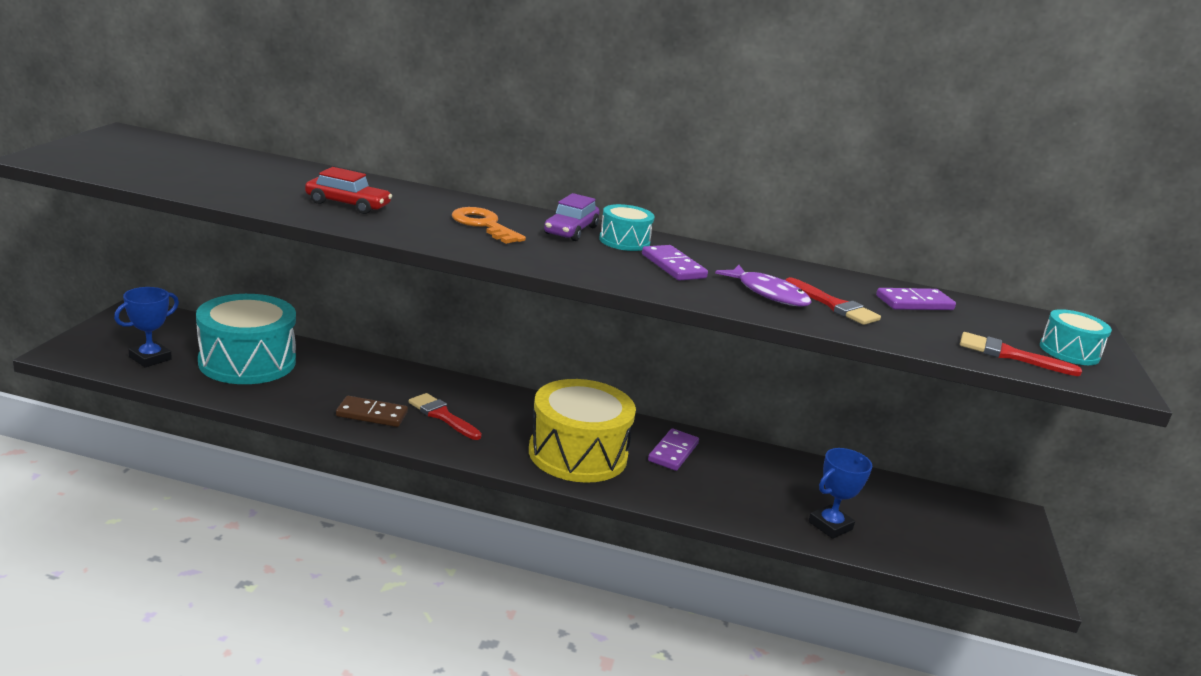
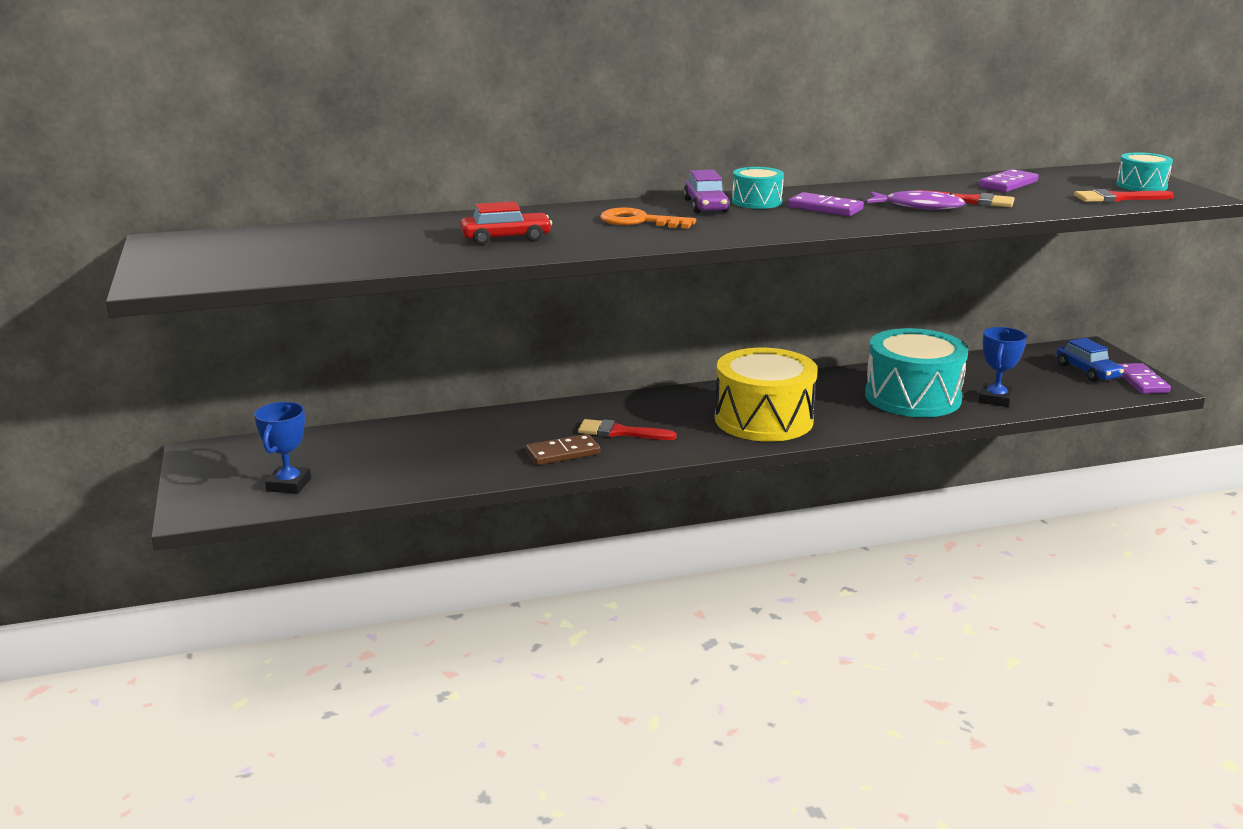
camera: 25 degrees left, 0 degrees up
turquoise drum [196,294,296,384] -> turquoise drum moved to [865,328,968,417]
purple domino [648,429,699,471] -> purple domino moved to [1119,363,1171,394]
none -> blue car [1056,338,1124,382]

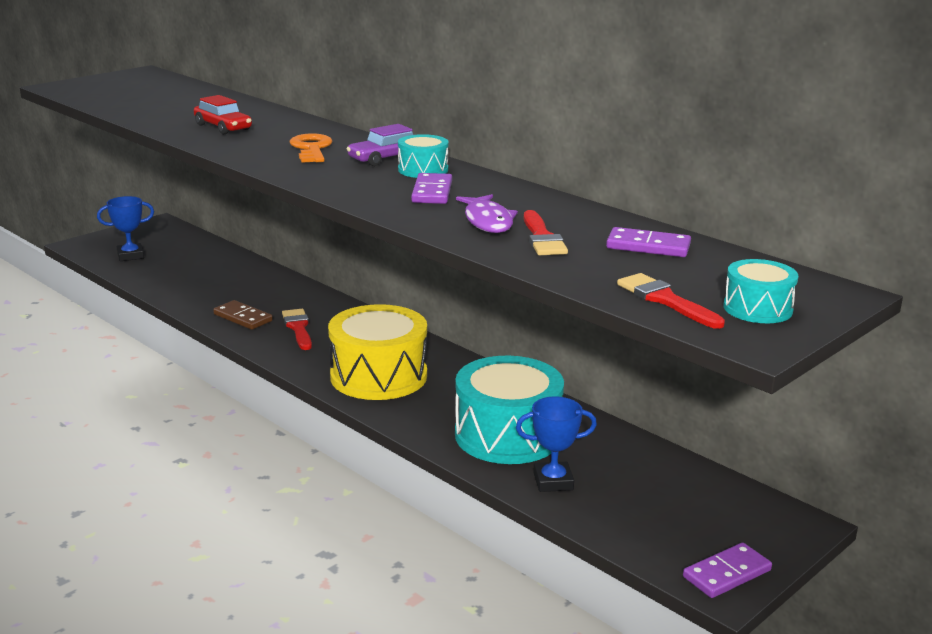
camera: 60 degrees right, 0 degrees up
blue car [1056,338,1124,382] -> none

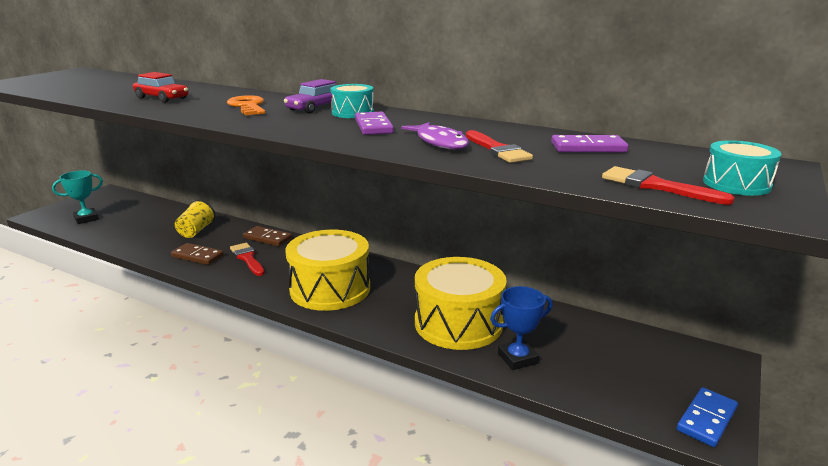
camera: 15 degrees left, 0 degrees up
blue trophy [97,196,154,261] -> turquoise trophy [52,171,103,224]
turquoise drum [455,356,564,464] -> yellow drum [415,257,507,350]
purple domino [683,542,772,598] -> blue domino [677,387,738,447]
none -> yellow cup [175,200,215,238]
none -> brown domino [243,226,292,246]

